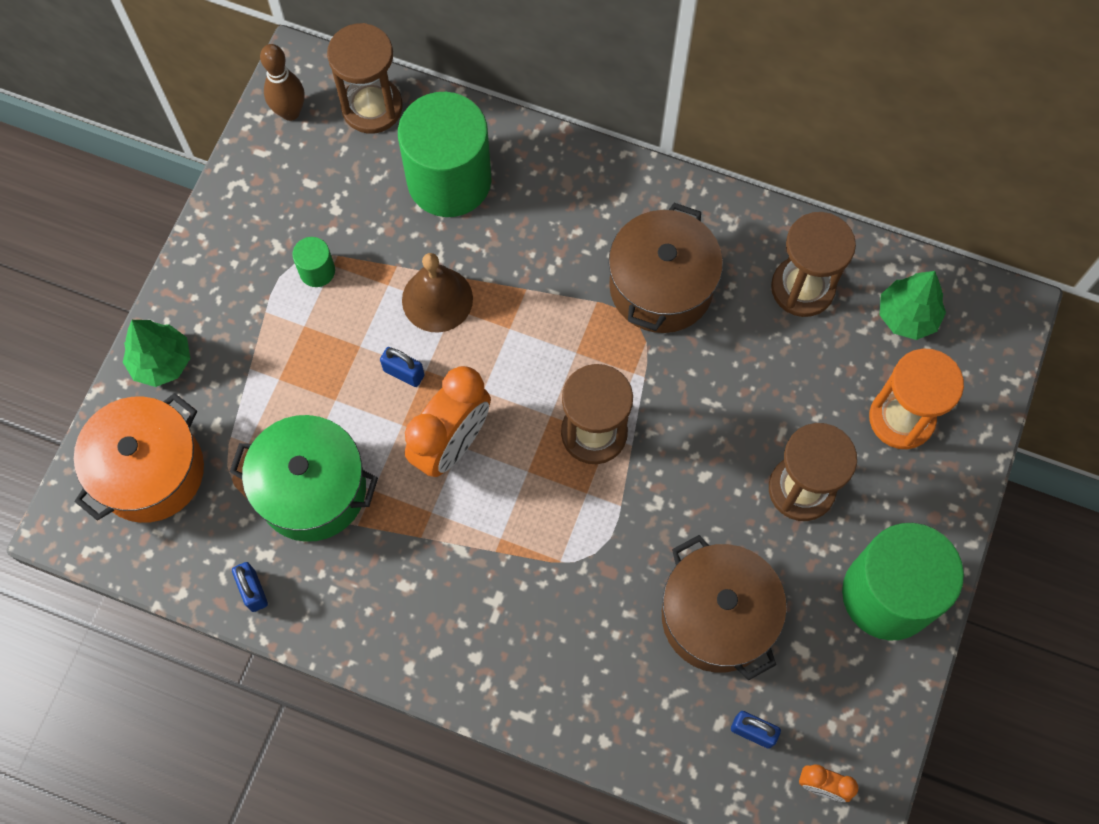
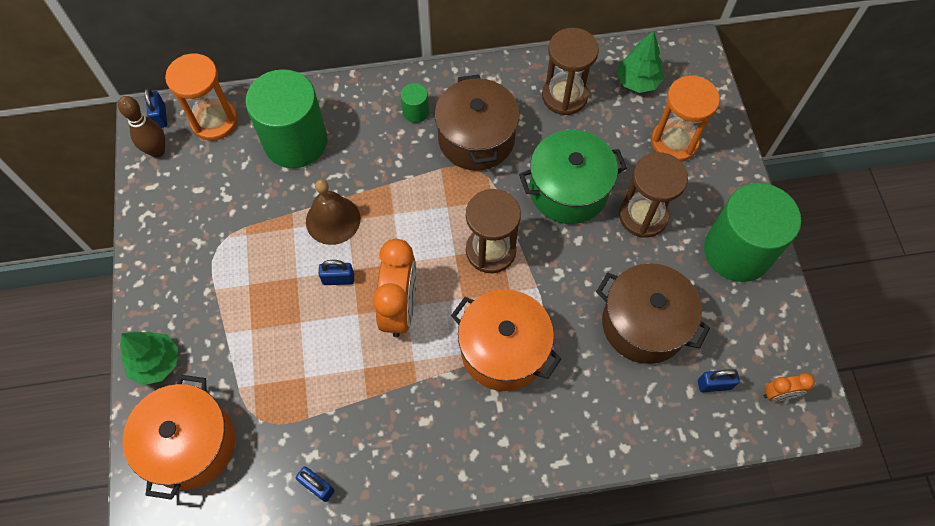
camera: 30 degrees left, 5 degrees down
green pot [230,415,378,542] -> green pot moved to [519,130,627,224]
green cylinder [292,237,335,287] -> green cylinder moved to [401,83,429,123]
brown hourglass [327,23,402,134] -> orange hourglass [165,54,238,141]
none -> blue padlock [144,88,167,128]
none -> orange pot [451,290,561,391]

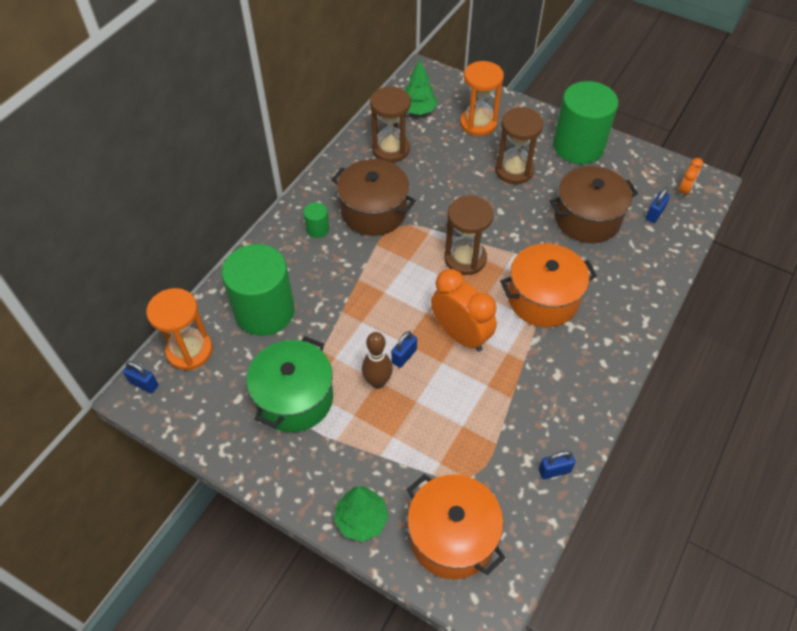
camera: 50 degrees left, 10 degrees down
brown bowling pin [118,96,165,157] -> brown bowling pin moved to [362,332,393,389]
brown bell [306,179,360,245] -> none
green pot [519,130,627,224] -> green pot moved to [246,336,333,432]

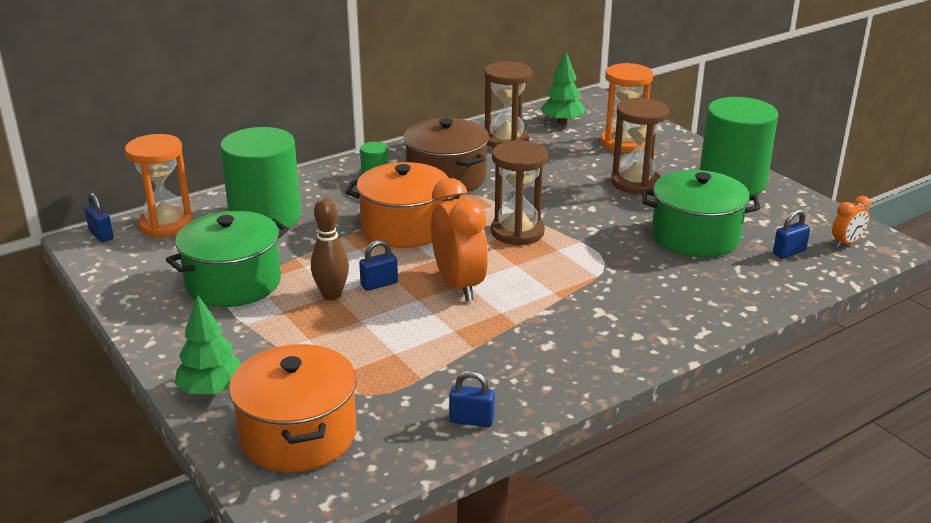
camera: 25 degrees right, 25 degrees down
orange pot [500,243,597,327] -> orange pot moved to [345,162,460,248]
brown pot [550,166,638,243] -> green pot [642,170,761,257]

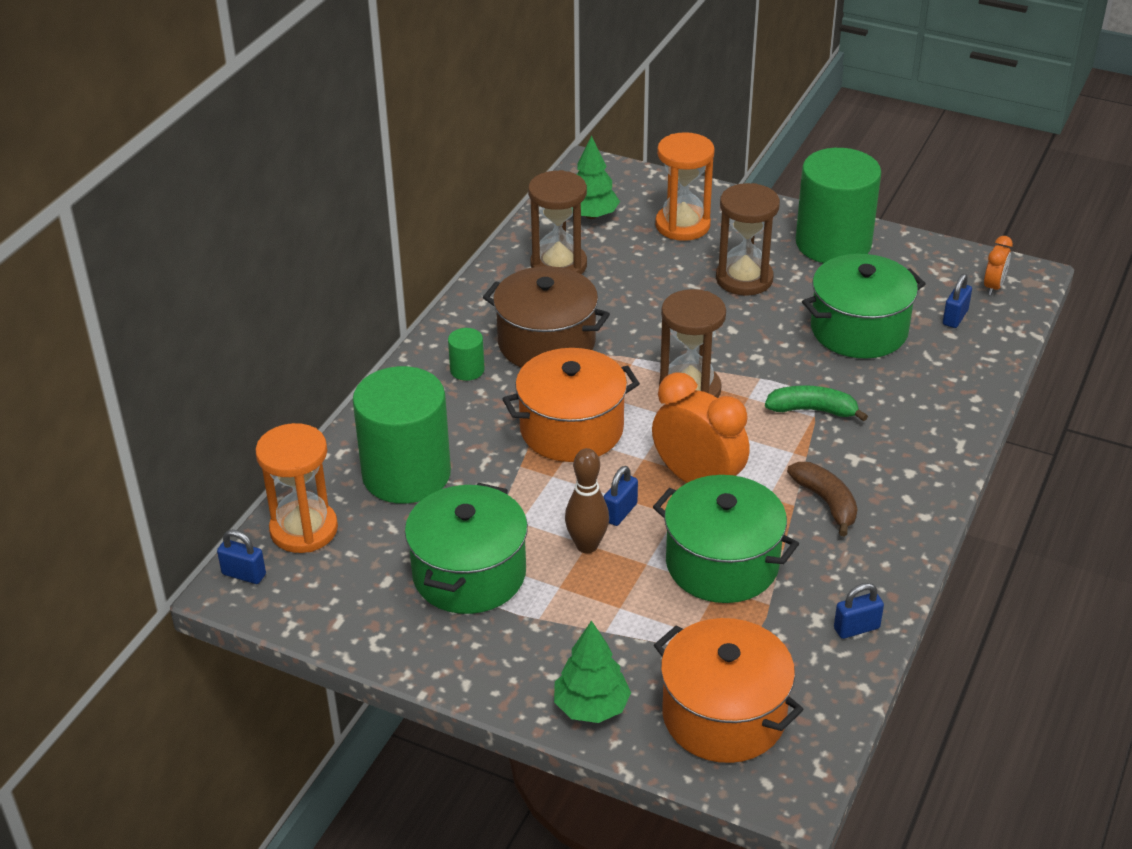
camera: 30 degrees left, 10 degrees up
none -> green pot [653,475,799,603]
none -> green banana [765,385,868,421]
none -> brown banana [787,462,857,536]

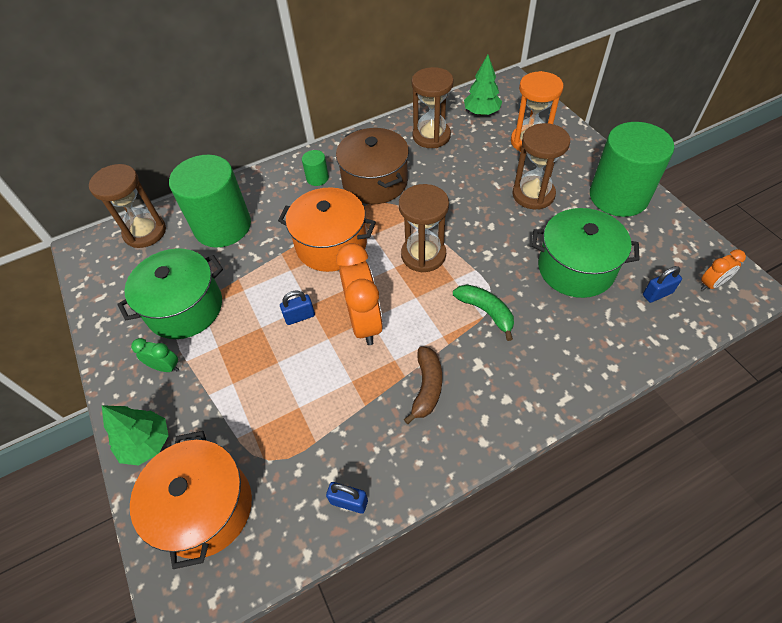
camera: 40 degrees right, 15 degrees up
blue padlock [217,530,266,584] -> none
orange hourglass [255,423,338,553] -> brown hourglass [89,164,166,248]
brown bowling pin [565,448,609,553] -> none
green pot [653,475,799,603] -> none
none -> green clock [131,338,179,372]

